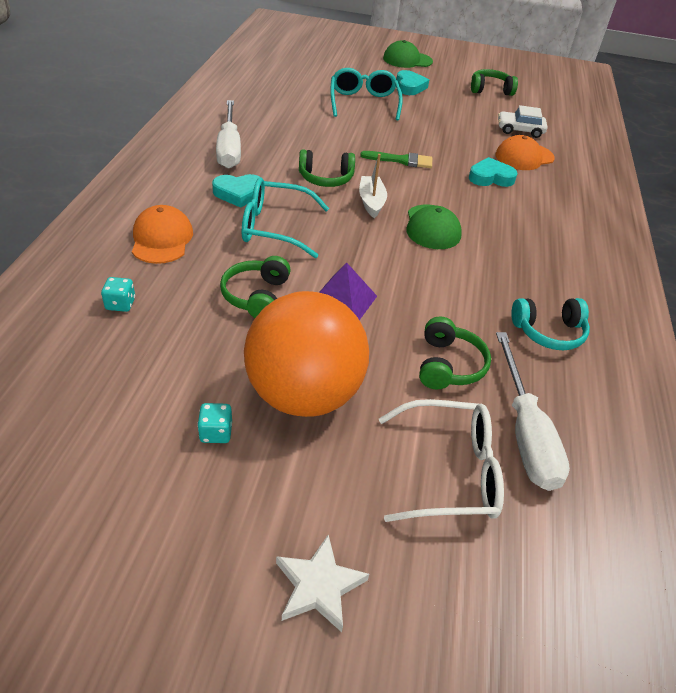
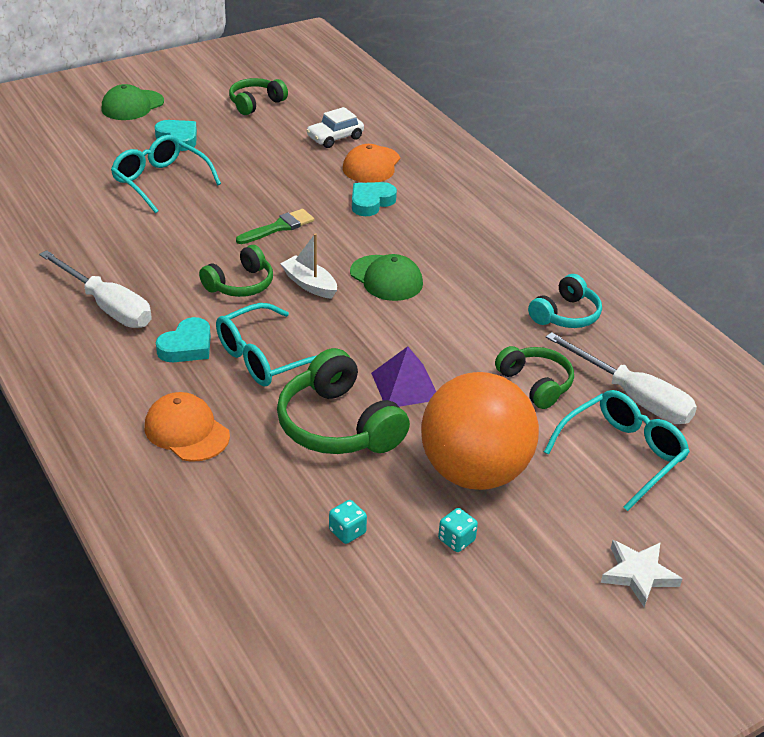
camera: 40 degrees left, 5 degrees down
turquoise dice [101,277,135,312] -> turquoise dice moved to [329,500,367,544]
green headphones [220,256,291,318] -> green headphones [277,348,410,454], size x1.59
white glasses [379,399,504,522] -> turquoise glasses [544,390,690,511]

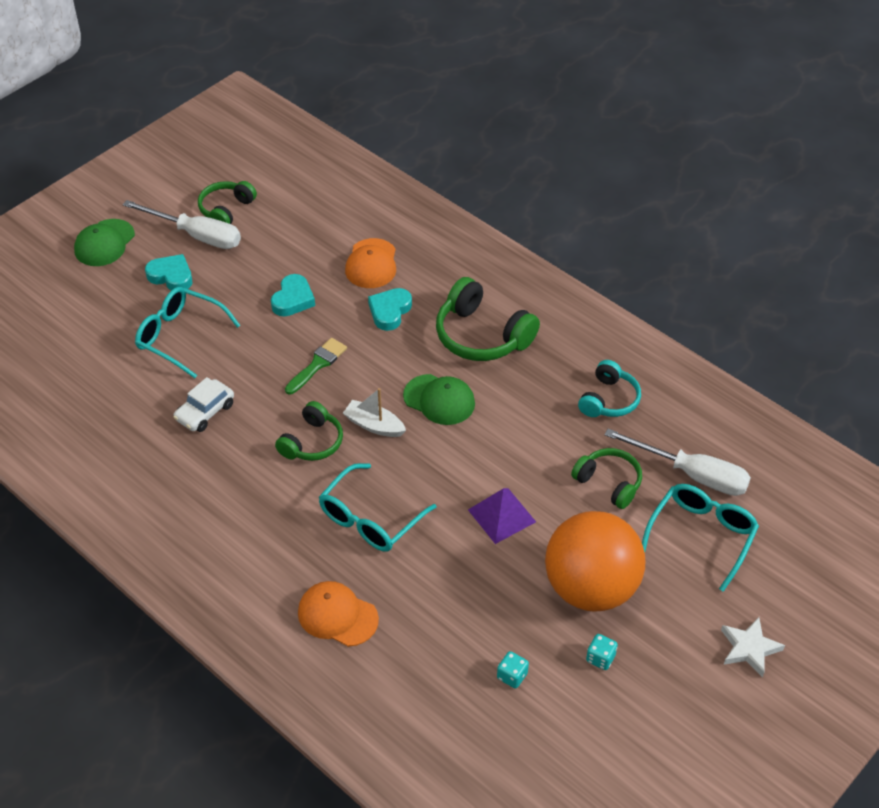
camera: 15 degrees left, 10 degrees up
white screwdriver [39,250,152,328] -> white screwdriver moved to [123,200,241,249]
turquoise heart [156,317,211,362] -> turquoise heart moved to [271,274,315,317]
green headphones [277,348,410,454] -> green headphones moved to [436,277,540,361]
white car [306,107,364,148] -> white car moved to [173,377,234,432]

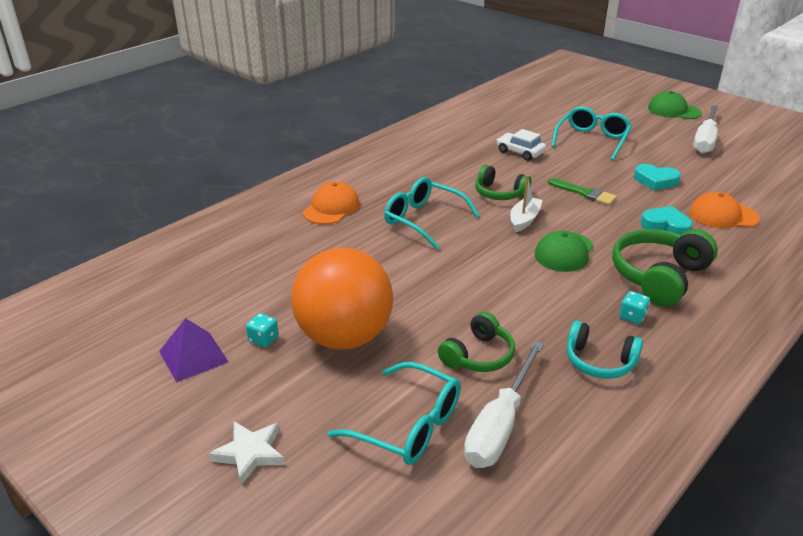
camera: 90 degrees right, 15 degrees down
turquoise heart [145,254,192,290] -> none
green headphones [198,181,257,224] -> none
purple pyramid [468,488,536,544] -> purple pyramid moved to [159,318,229,383]
turquoise dice [497,651,529,689] -> turquoise dice moved to [619,291,650,324]

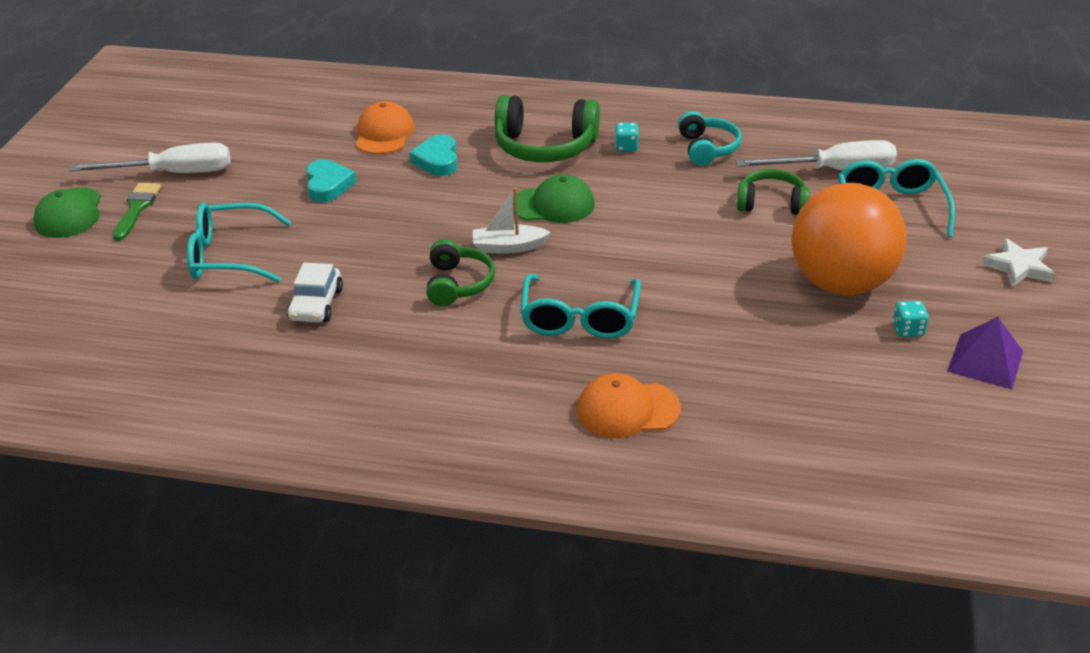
camera: 120 degrees left, 5 degrees up
green brush [548,178,617,205] -> green brush moved to [113,183,161,241]
orange cap [690,192,760,228] -> orange cap turned 150 degrees counterclockwise [355,101,414,154]

